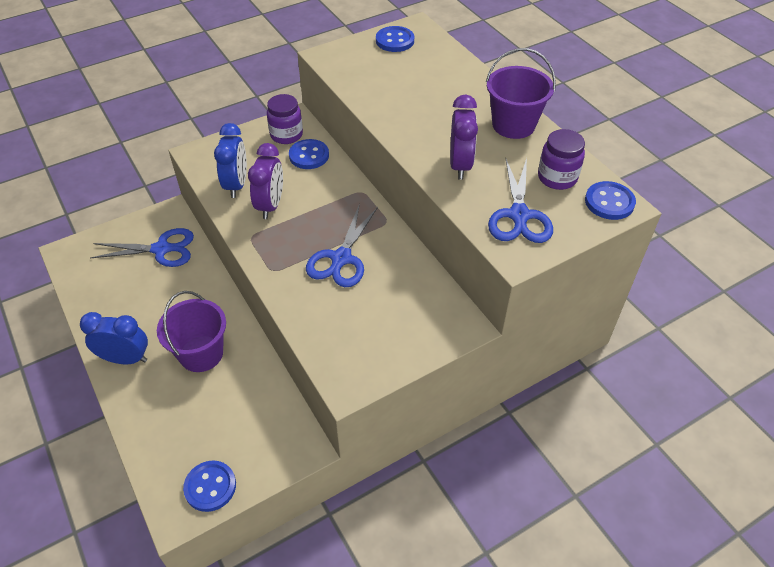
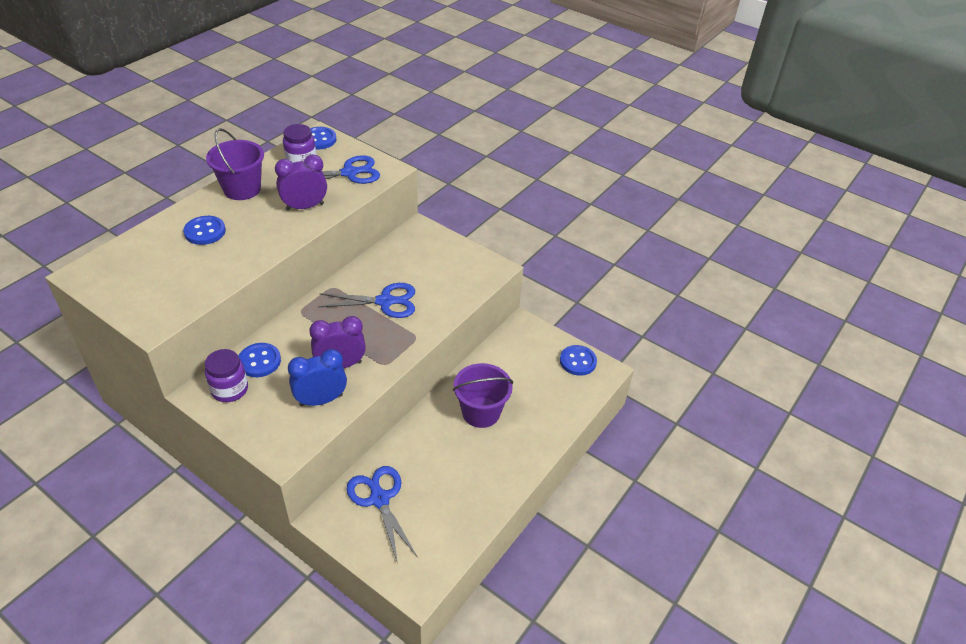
camera: 115 degrees left, 5 degrees down
blue clock [80,312,148,365] -> none
blue button [376,26,414,52] -> blue button moved to [183,216,226,245]

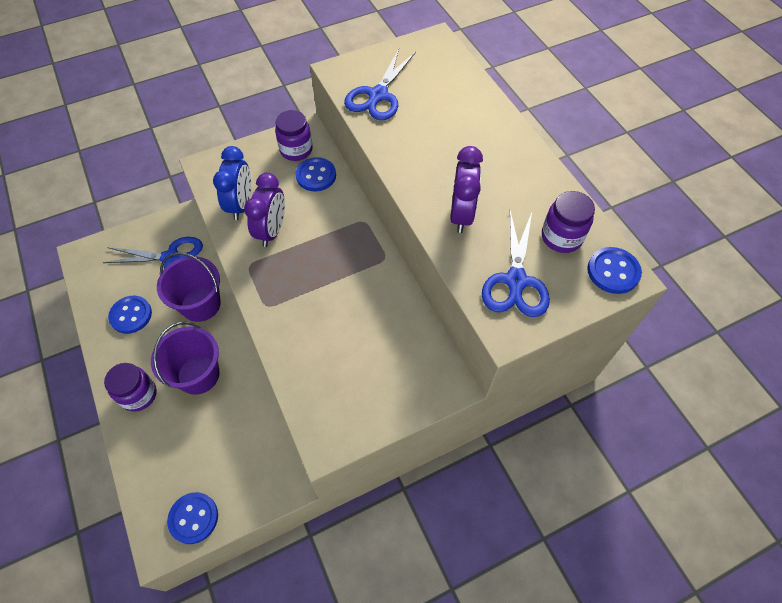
camera: 120 degrees right, 15 degrees up
blue button [183,216,226,245] -> blue button moved to [108,295,152,334]
purple bucket [206,128,264,200] -> purple bucket moved to [157,252,221,322]
blue scissors [318,283,415,318] -> blue scissors moved to [344,49,416,120]
none -> purple jar [104,363,157,412]

